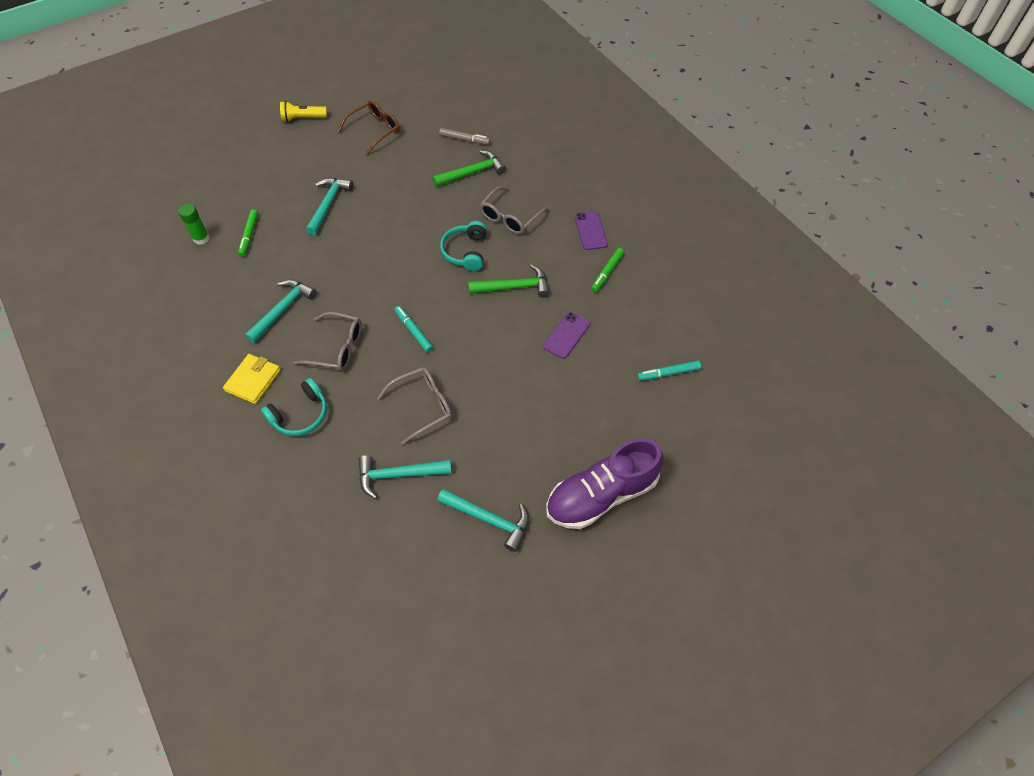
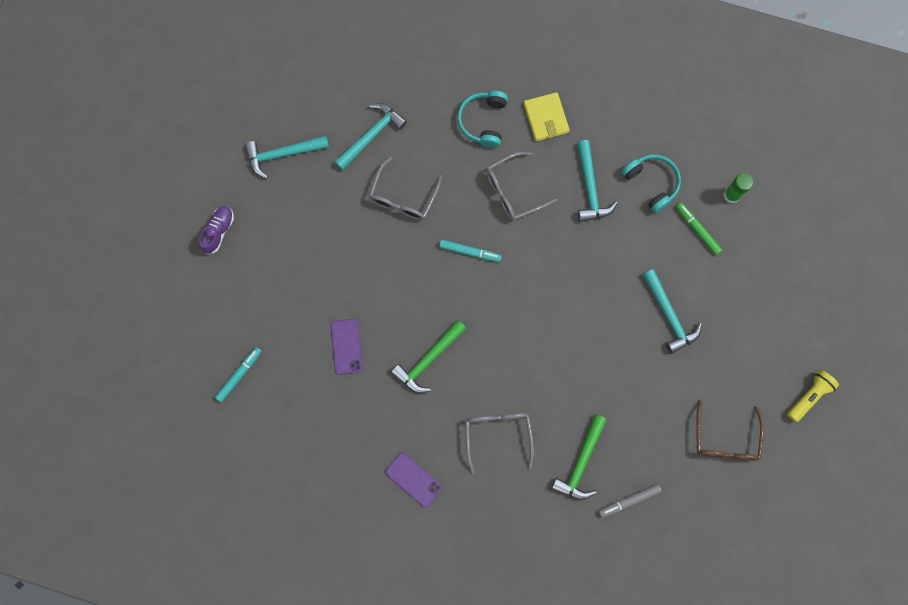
camera: 140 degrees right, 20 degrees up
turquoise headphones [440,221,487,271] -> turquoise headphones moved to [621,154,681,213]
purple shoe [546,438,664,529] -> purple shoe [199,206,234,254], size x0.47
green marker [591,248,624,292] -> none

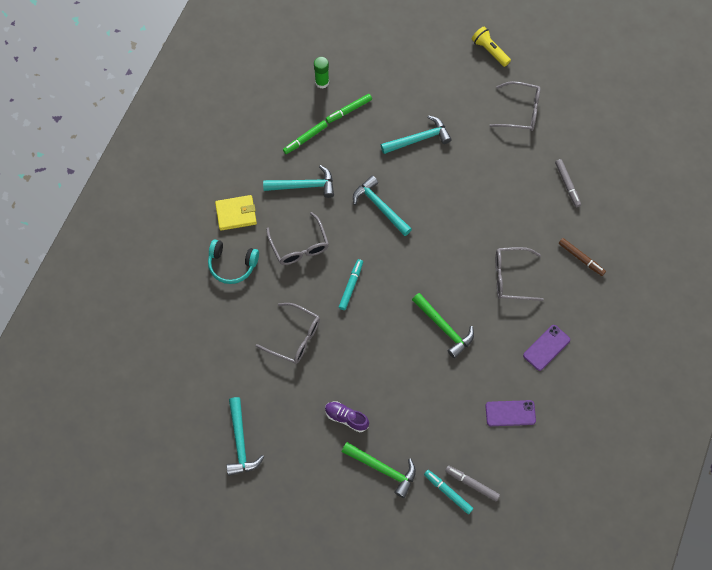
camera: 85 degrees left, 10 degrees down
purple shoe [199,206,234,254] -> purple shoe moved to [325,402,369,432]
purple phone [330,319,363,375] -> purple phone moved to [486,400,536,426]
turquoise hammer [335,103,407,170] -> turquoise hammer moved to [353,175,412,236]
green hammer [551,414,607,500] -> green hammer moved to [342,442,416,498]
turquoise headphones [621,154,681,213] -> green marker [283,120,328,154]
brown glasses [697,400,764,461] -> grey glasses [489,81,541,131]
none -> grey marker [445,466,500,501]
none -> brown marker [559,238,606,276]

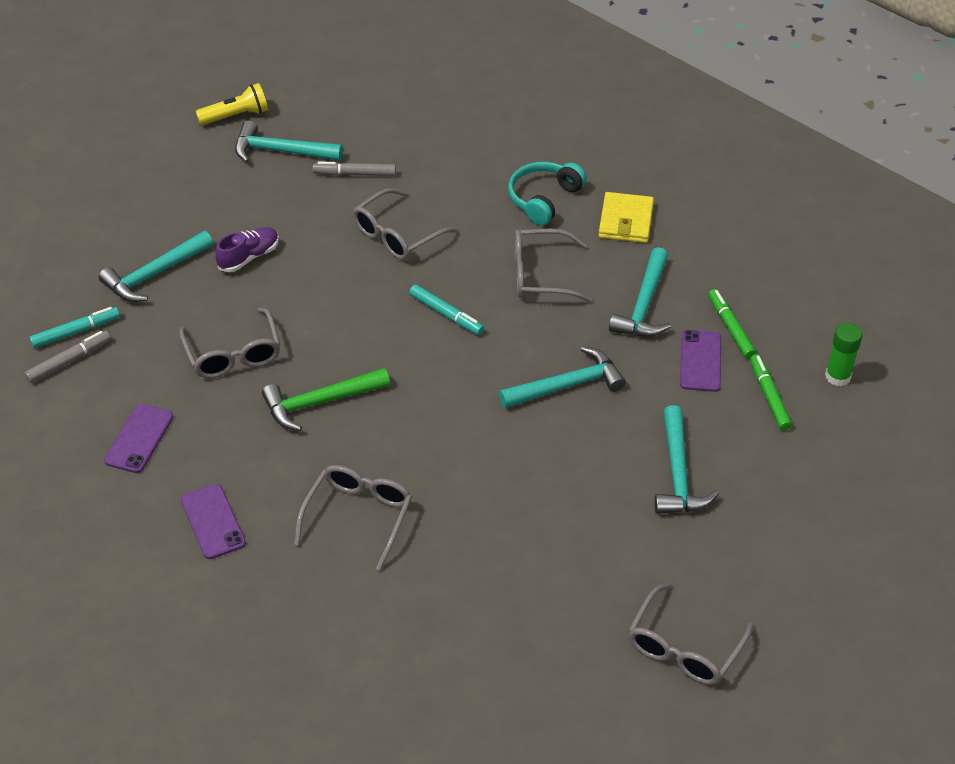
camera: 110 degrees right, 20 degrees down
green hammer [342,442,416,498] -> turquoise hammer [99,231,213,302]
yellow flashlight [472,27,511,67] -> yellow flashlight moved to [196,83,268,125]
grey marker [555,159,581,207] -> grey marker moved to [313,161,396,176]
brown marker [559,238,606,276] -> none
none -> grey glasses [179,307,281,378]
none -> purple phone [680,330,721,392]

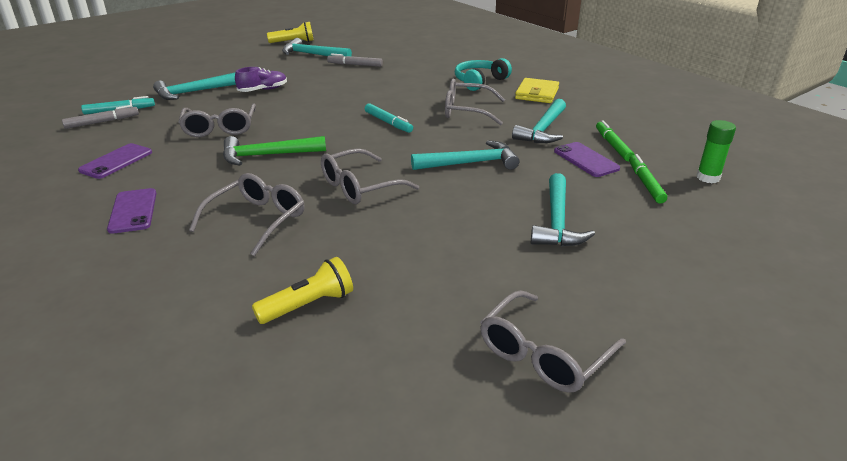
camera: 10 degrees right, 15 degrees down
grey glasses [353,188,459,260] -> grey glasses moved to [321,148,419,204]
purple phone [680,330,721,392] -> purple phone turned 45 degrees counterclockwise [554,142,620,177]
none -> yellow flashlight [252,257,353,324]

